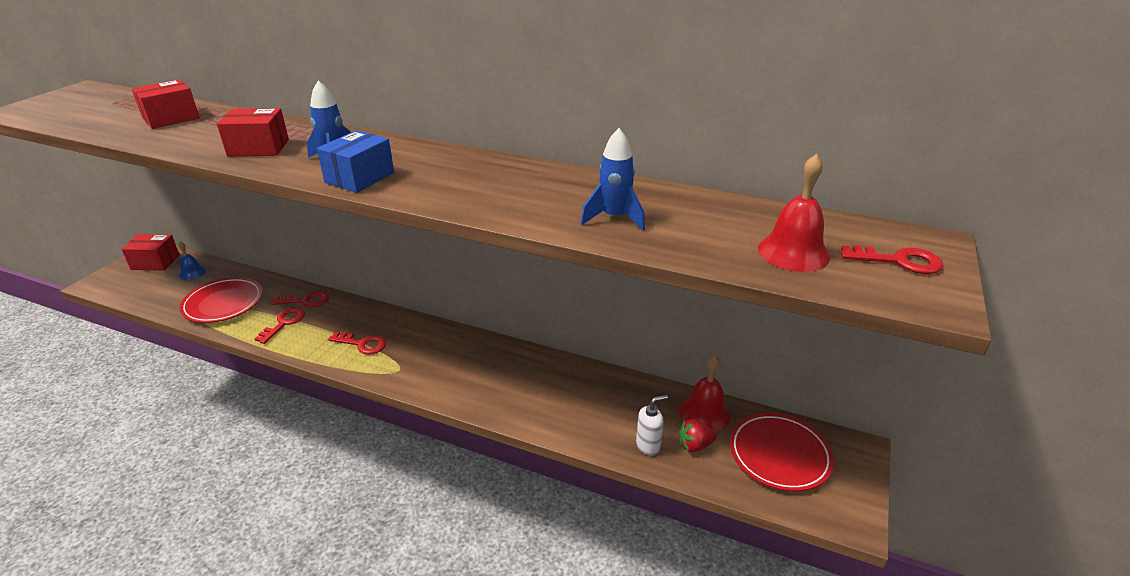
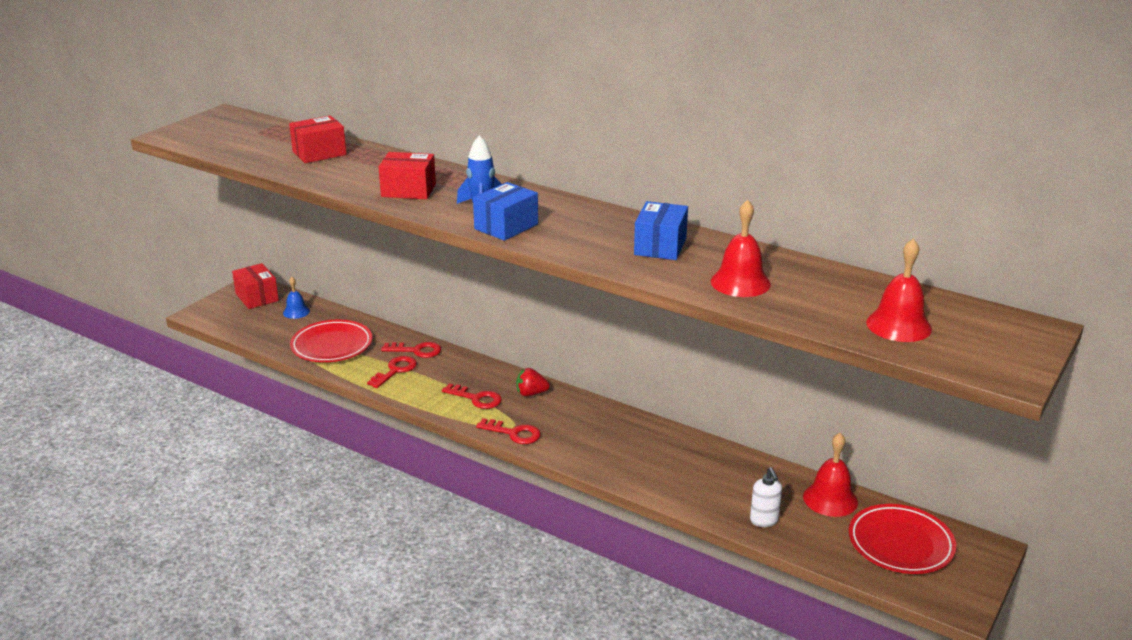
camera: 10 degrees right, 5 degrees down
red box [121,234,180,271] -> red box turned 45 degrees clockwise [232,263,279,309]
blue rocket [581,128,645,230] -> red bell [711,200,771,297]
white soap dispenser [636,395,668,456] -> white soap dispenser turned 90 degrees clockwise [750,467,782,527]
red strawberry [678,419,717,452] -> red strawberry moved to [516,368,550,396]
red key [841,245,943,274] -> red key moved to [476,418,541,444]
none -> blue box [634,201,688,260]

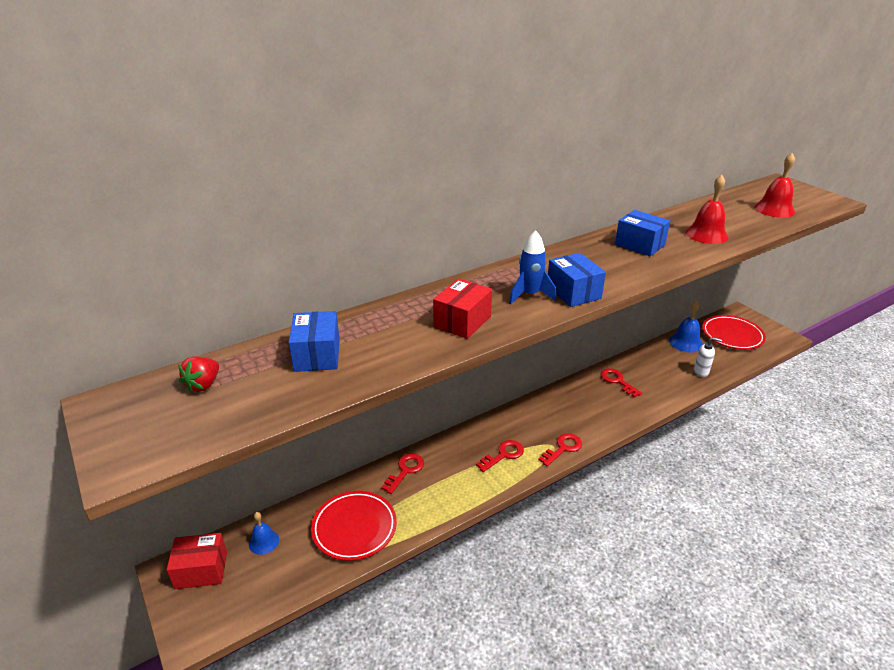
camera: 65 degrees left, 5 degrees up
red box [289,115,347,163] -> blue box [289,311,340,372]
red key [367,356,417,388] -> red key moved to [601,368,642,398]
red strawberry [516,368,550,396] -> red strawberry moved to [178,356,219,393]
red bell [803,433,858,517] -> blue bell [669,301,703,352]

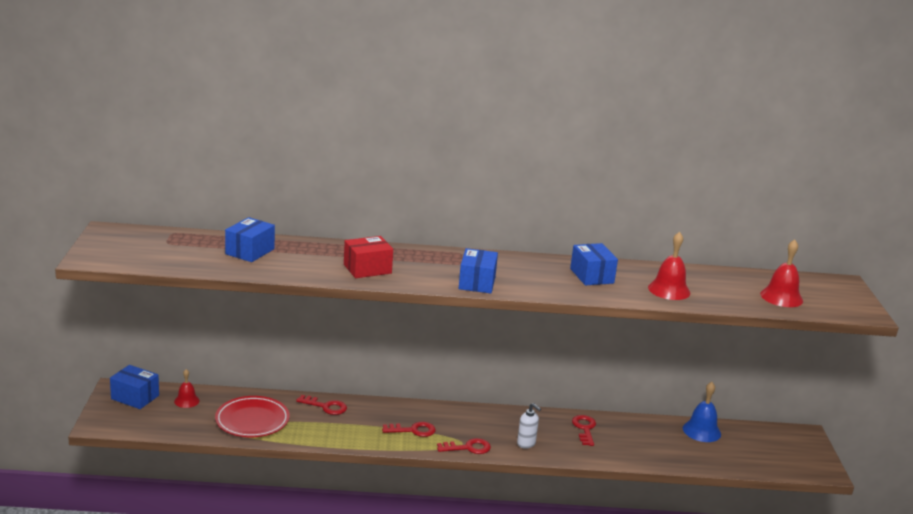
camera: 30 degrees right, 10 degrees down
red box [167,533,227,589] -> blue box [110,365,159,409]
red strawberry [178,356,219,393] -> none
blue bell [249,512,279,555] -> red bell [174,369,200,408]
red key [381,453,424,494] -> red key turned 45 degrees clockwise [296,395,347,415]
blue rocket [509,230,556,305] -> none
white soap dispenser [694,337,722,377] -> white soap dispenser moved to [517,403,541,449]
red plate [702,315,766,350] -> none

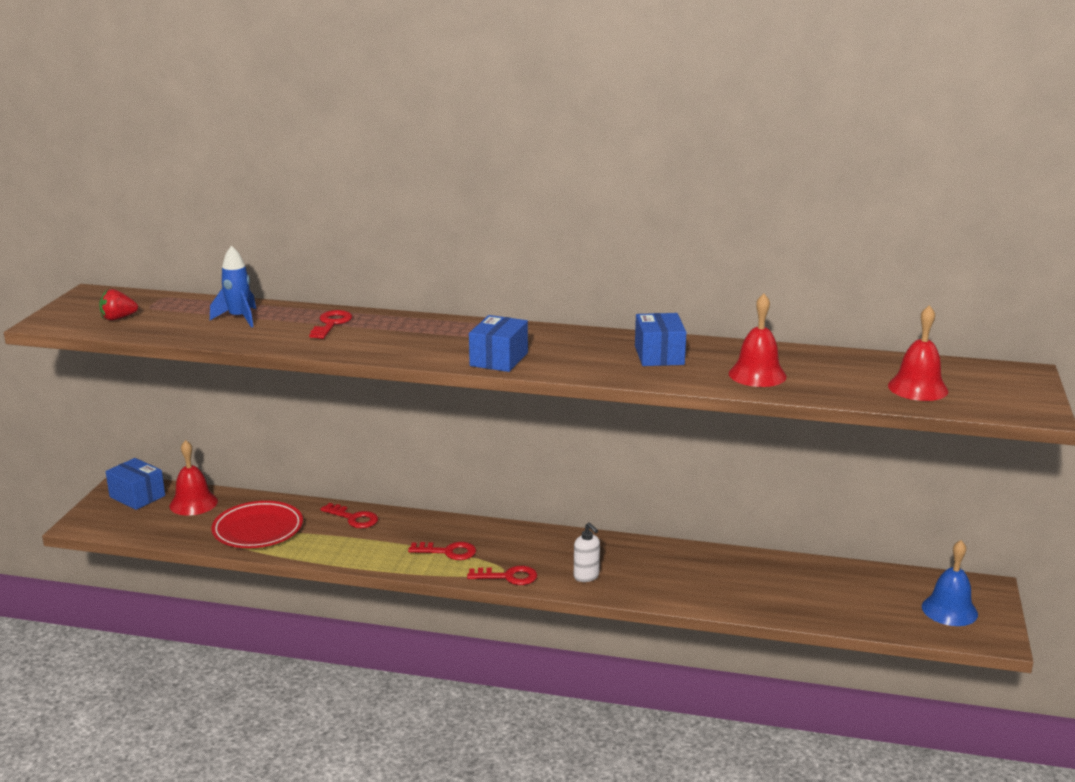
camera: 15 degrees right, 0 degrees up
red bell [174,369,200,408] -> red bell [170,440,218,516], size x1.58
blue box [225,217,275,262] -> blue rocket [210,245,256,327]
red box [344,236,393,278] -> none
red key [572,415,596,446] -> red key moved to [309,310,352,339]
blue bell [683,382,721,442] -> blue bell moved to [922,540,978,626]
none -> red strawberry [99,289,138,321]

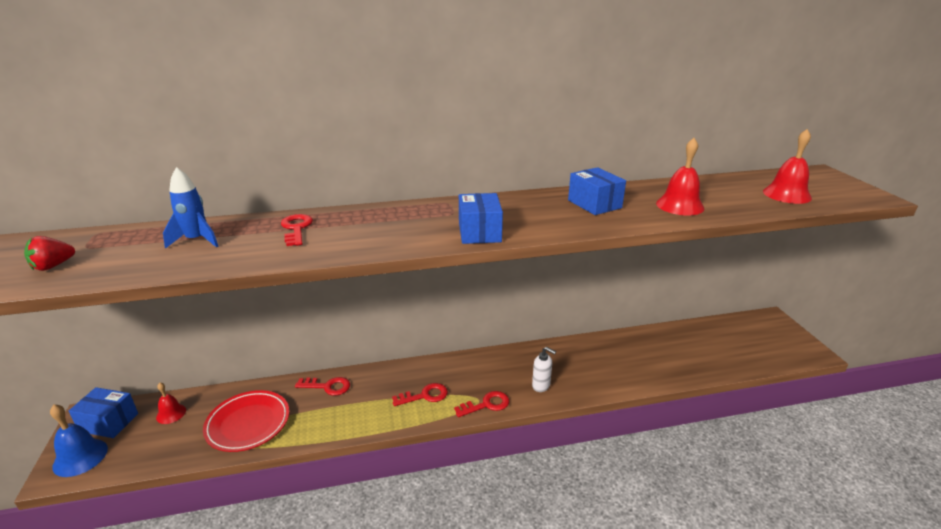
camera: 25 degrees left, 5 degrees up
red bell [170,440,218,516] -> red bell [156,383,186,424], size x0.63
blue bell [922,540,978,626] -> blue bell moved to [50,404,108,477]

